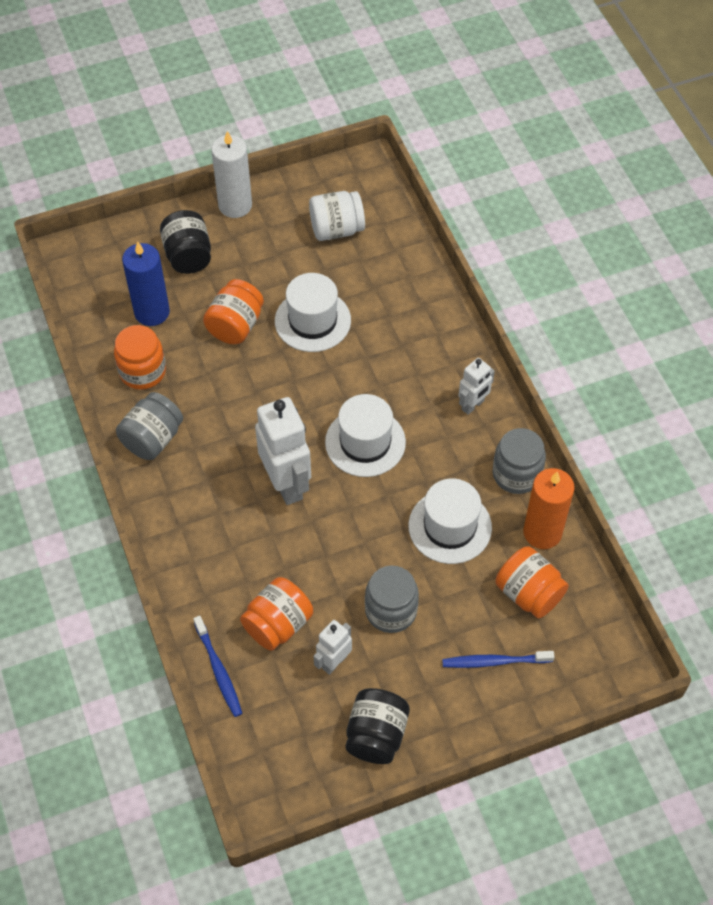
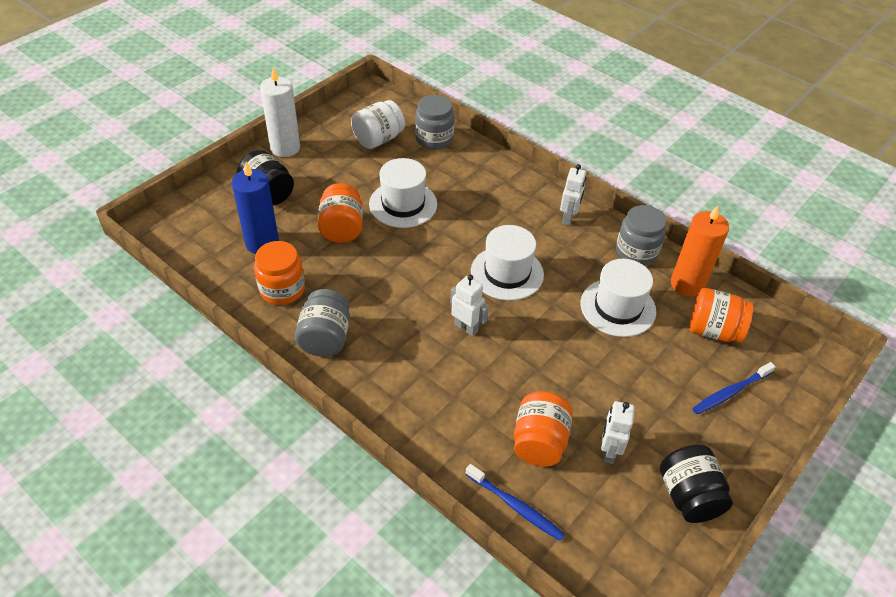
camera: 30 degrees left, 10 degrees down
white robot [255,397,311,505] -> white robot [450,275,489,336], size x0.54
grey jar [365,566,419,633] -> grey jar moved to [415,95,454,149]

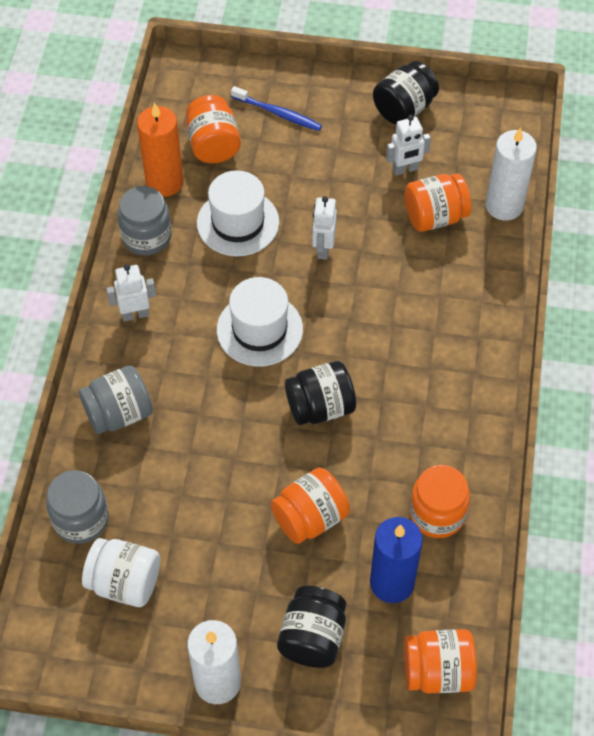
camera: 120 degrees left, 10 degrees up
grey jar [295,289,350,357] -> grey jar moved to [79,365,153,434]
white hat [369,158,437,228] -> none
white robot [450,275,489,336] -> white robot moved to [312,196,337,260]
blue toothbrush [466,464,565,541] -> white candle [485,127,537,221]
none -> black jar [285,361,356,425]
none -> orange jar [404,629,477,694]

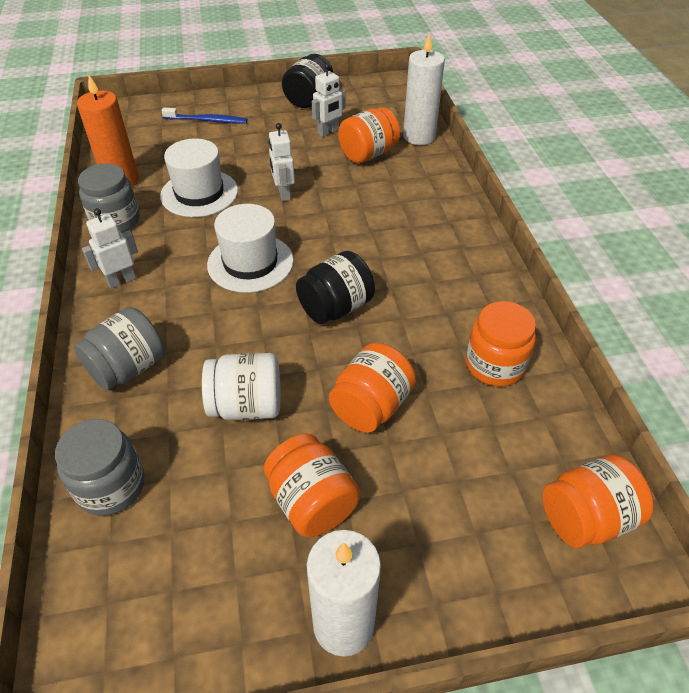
camera: 20 degrees left, 10 degrees down
white jar [82,538,160,607] -> white jar moved to [202,353,281,420]
orange jar [186,95,241,163] -> orange jar moved to [264,434,360,537]
black jar [277,586,346,668] -> none
blue candle [370,517,423,603] -> none

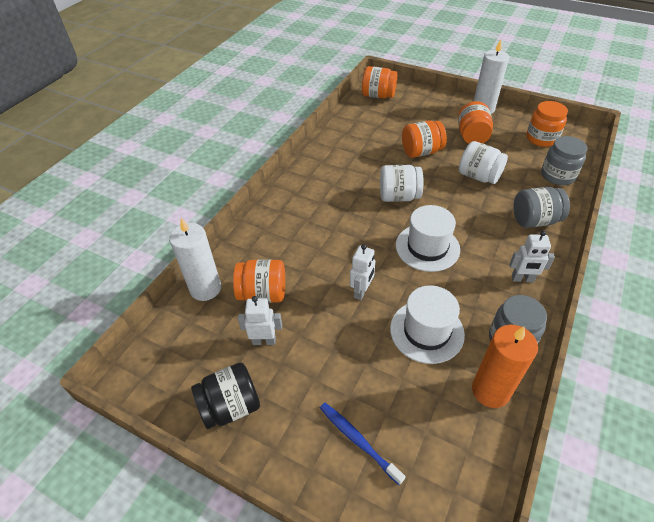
camera: 140 degrees left, 0 degrees up
black jar [296,251,375,324] -> white jar [380,165,423,202]
orange jar [466,301,536,386] -> orange jar moved to [526,101,568,147]

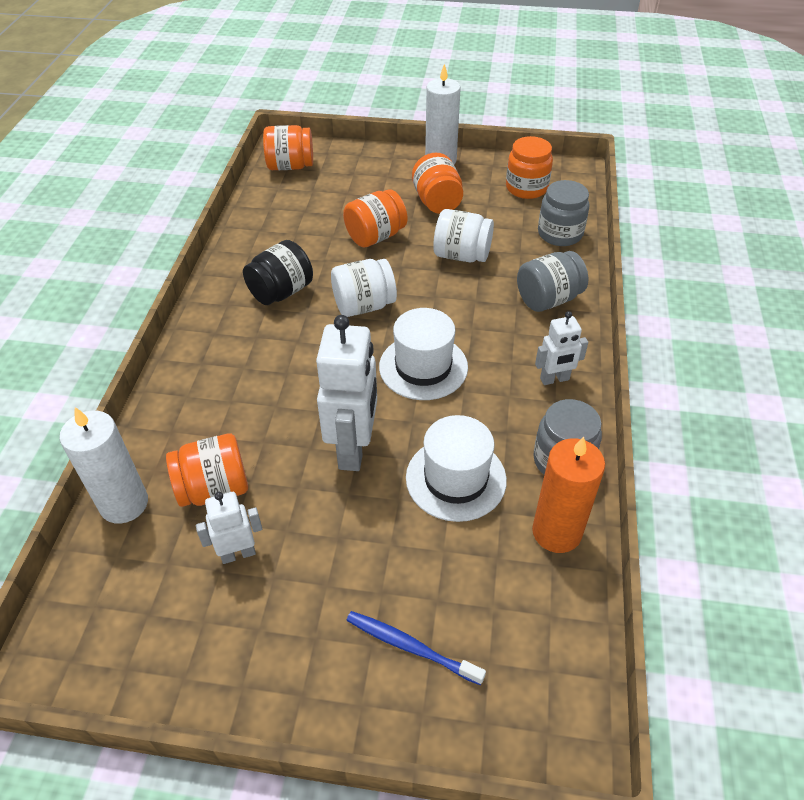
camera: 20 degrees left, 0 degrees up
black jar [191,362,260,429] -> black jar moved to [243,240,313,305]
white robot [350,244,375,300] -> white robot [316,315,377,471], size x1.84

